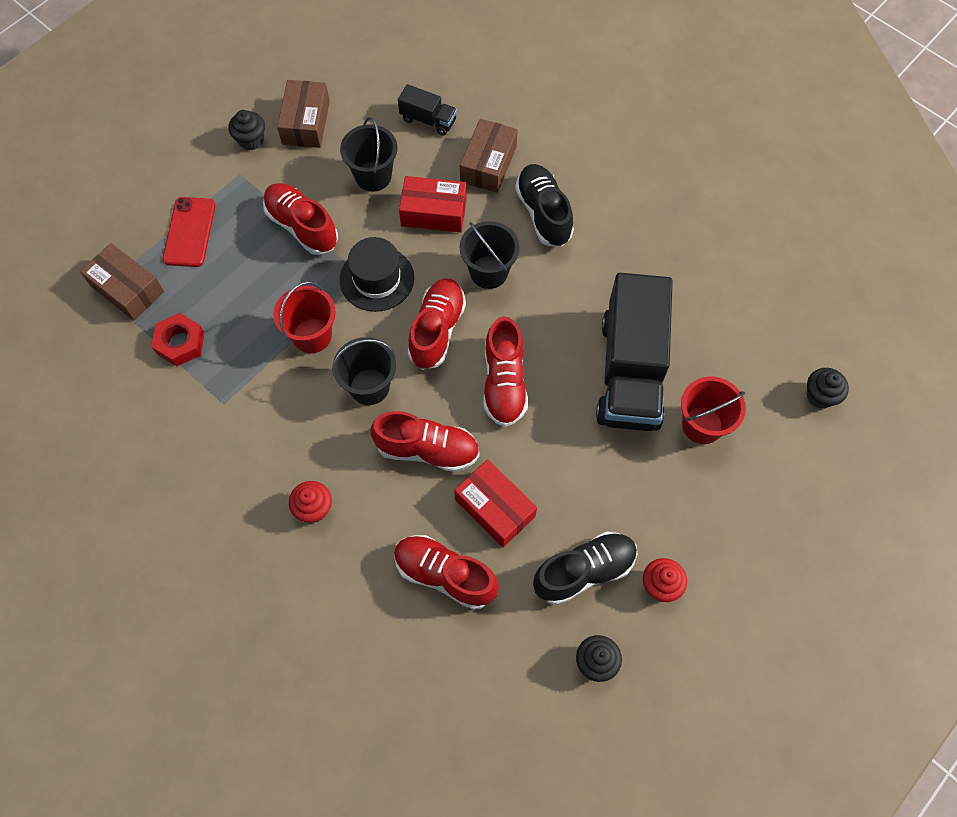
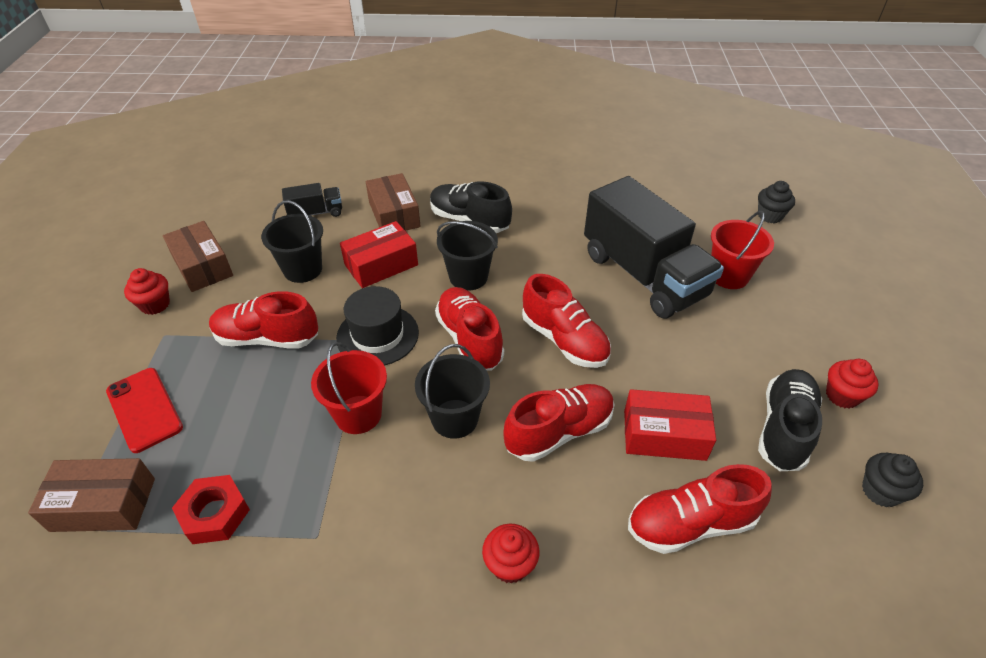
camera: 40 degrees left, 20 degrees down
black cupcake [228,110,265,150] -> red cupcake [124,268,170,315]

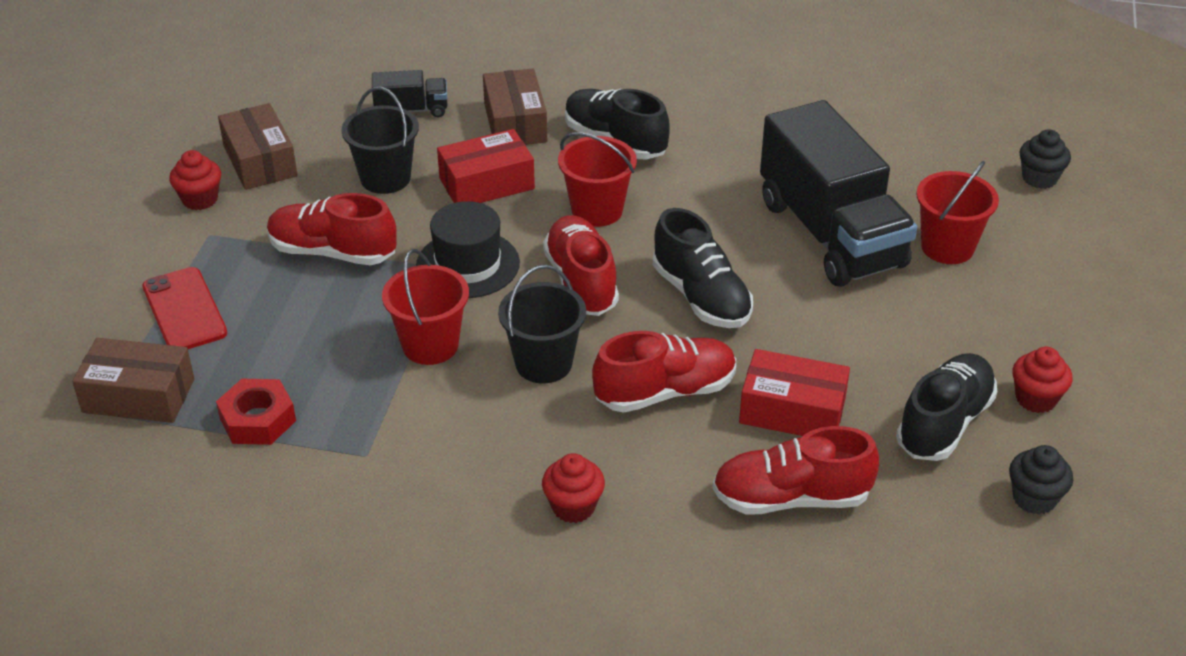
camera: 10 degrees right, 5 degrees down
black bucket [437,221,498,291] -> red bucket [558,132,637,227]
red shoe [522,274,611,368] -> black shoe [653,208,753,328]

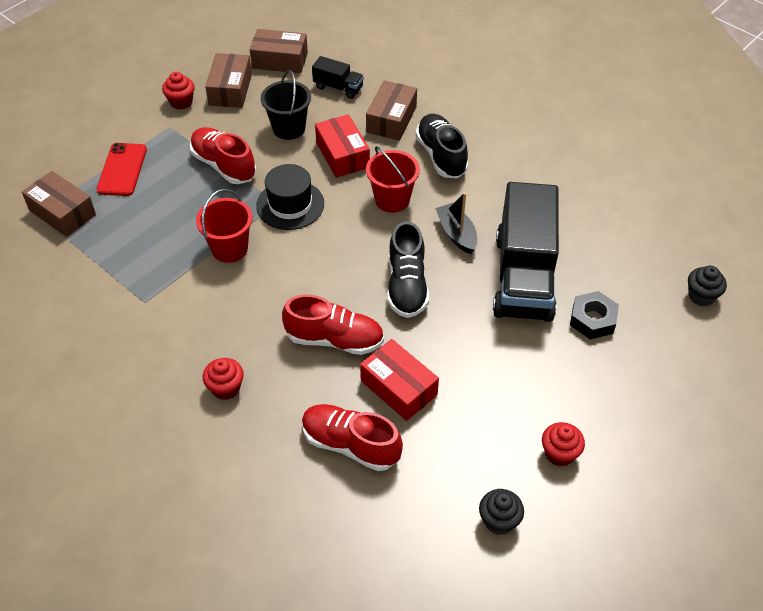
camera: 30 degrees right, 10 degrees up
red nut [216,379,296,445] -> none
red box [437,129,535,203] -> red box turned 60 degrees clockwise [315,114,370,178]
black bucket [498,265,586,383] -> none
red shoe [543,215,619,316] -> none
black shoe [896,353,997,461] -> none
red bucket [916,161,999,264] -> black nut [570,291,619,339]
none -> brown box [250,29,308,73]
none -> black boat [435,192,477,254]

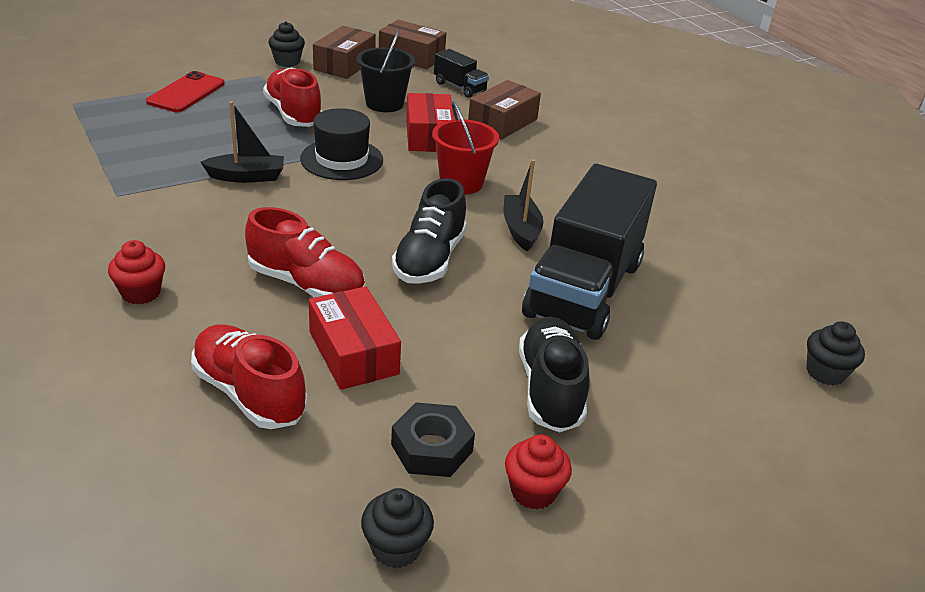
camera: 15 degrees right, 15 degrees down
brown box [22,171,96,237] -> none
red cupcake [162,72,195,110] -> black cupcake [269,22,305,67]
red bucket [196,189,253,263] -> black boat [200,101,284,183]
black shoe [416,114,468,178] -> black shoe moved to [519,317,590,432]
black nut [570,291,619,339] -> black nut moved to [391,402,475,477]

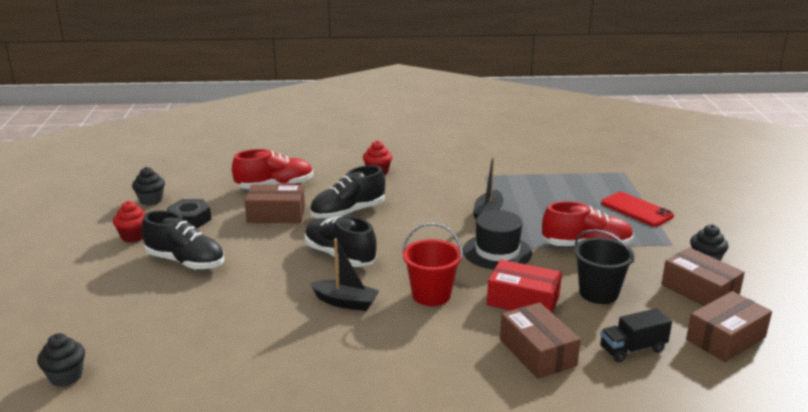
camera: 120 degrees right, 10 degrees down
red shoe [245,207,365,298] -> black shoe [310,165,385,219]
red box [309,286,401,390] -> brown box [245,184,305,223]
black truck [522,164,657,340] -> none

